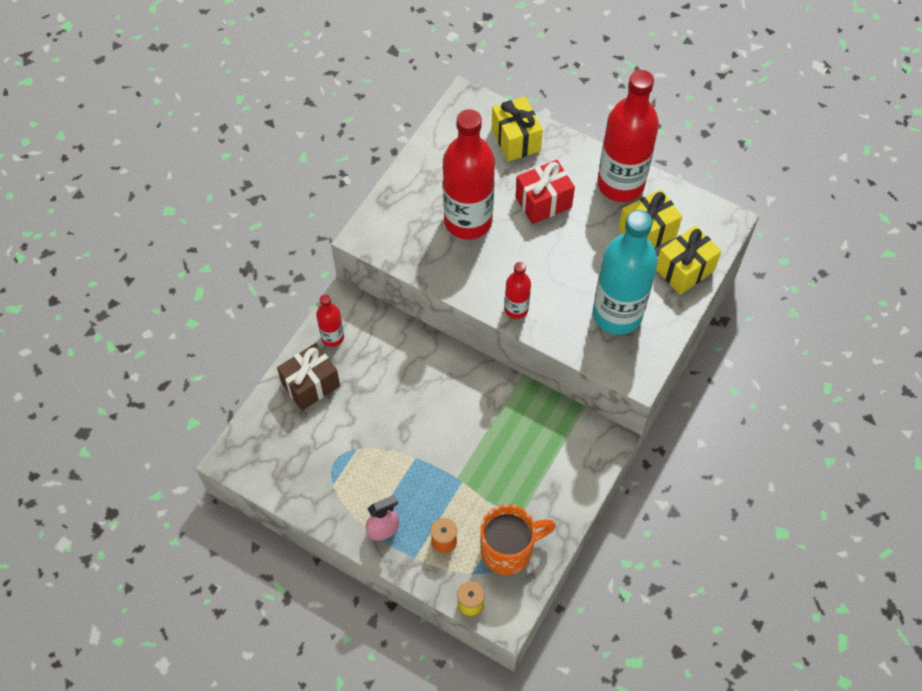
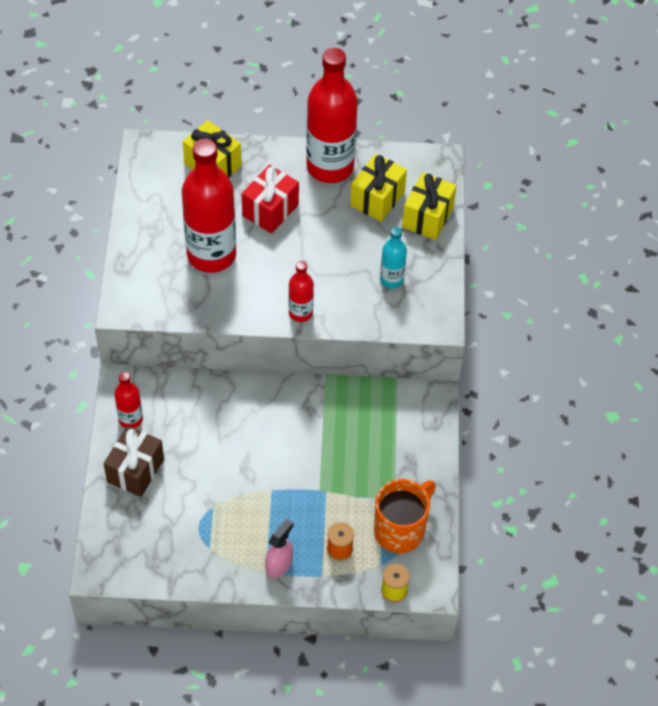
camera: 30 degrees left, 5 degrees down
turquoise bottle [593,210,658,335] -> turquoise bottle [380,227,407,288], size x0.48

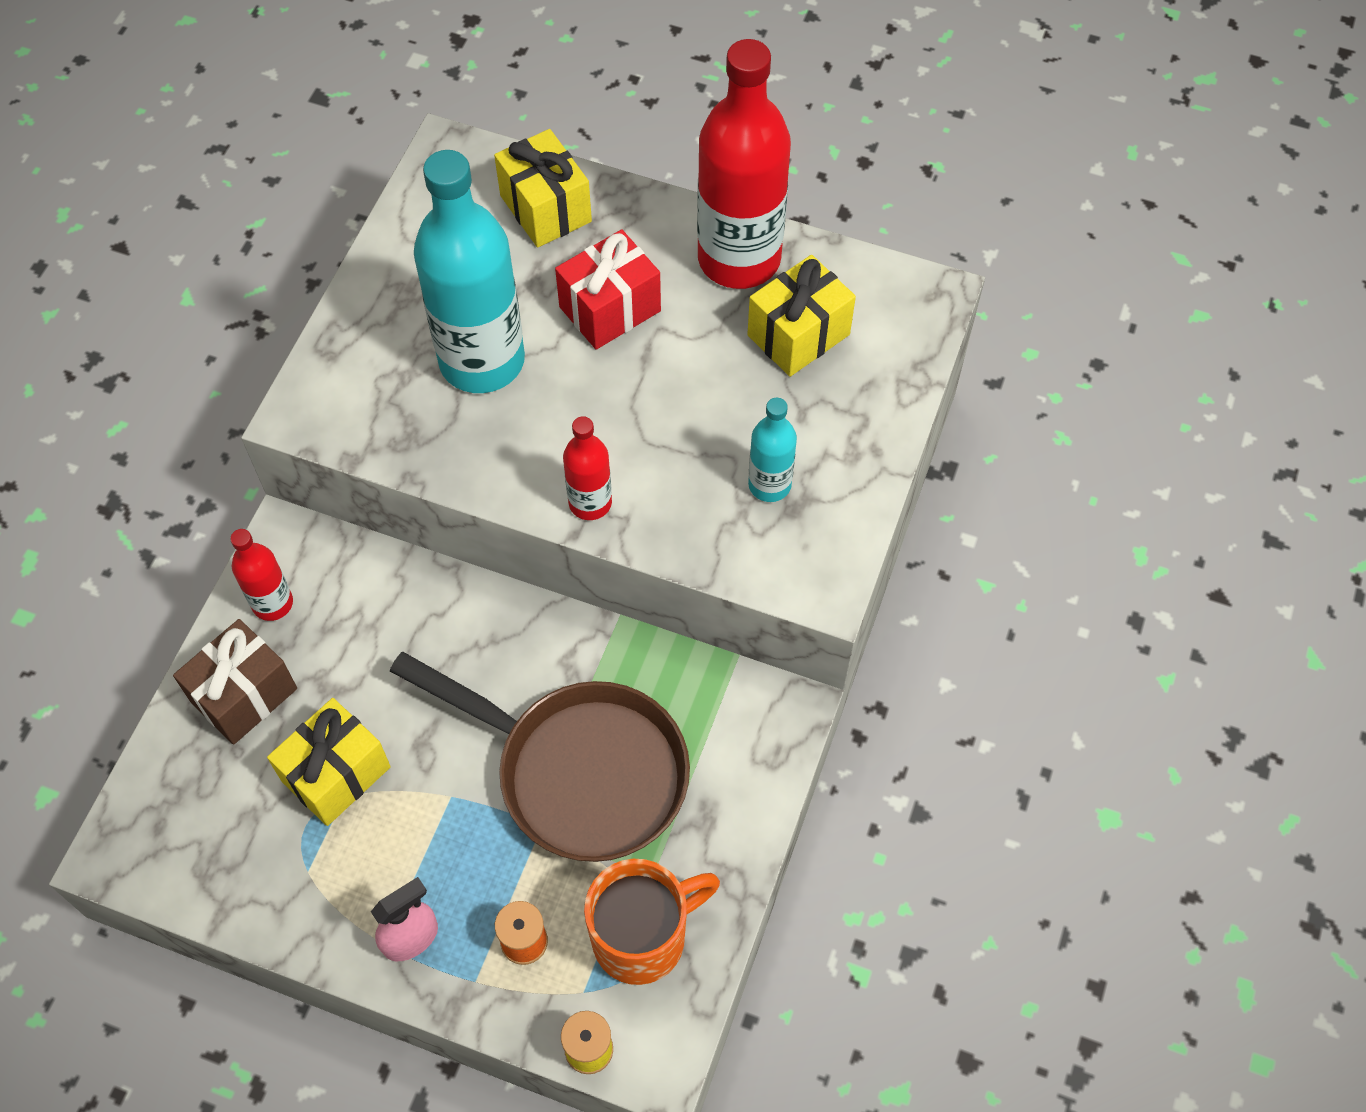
camera: 20 degrees right, 5 degrees up
red bottle [182,139,236,273] -> turquoise bottle [414,150,525,393]
yellow gift [402,172,457,240] -> yellow gift moved to [267,698,391,826]
none -> brown pan [390,652,690,862]

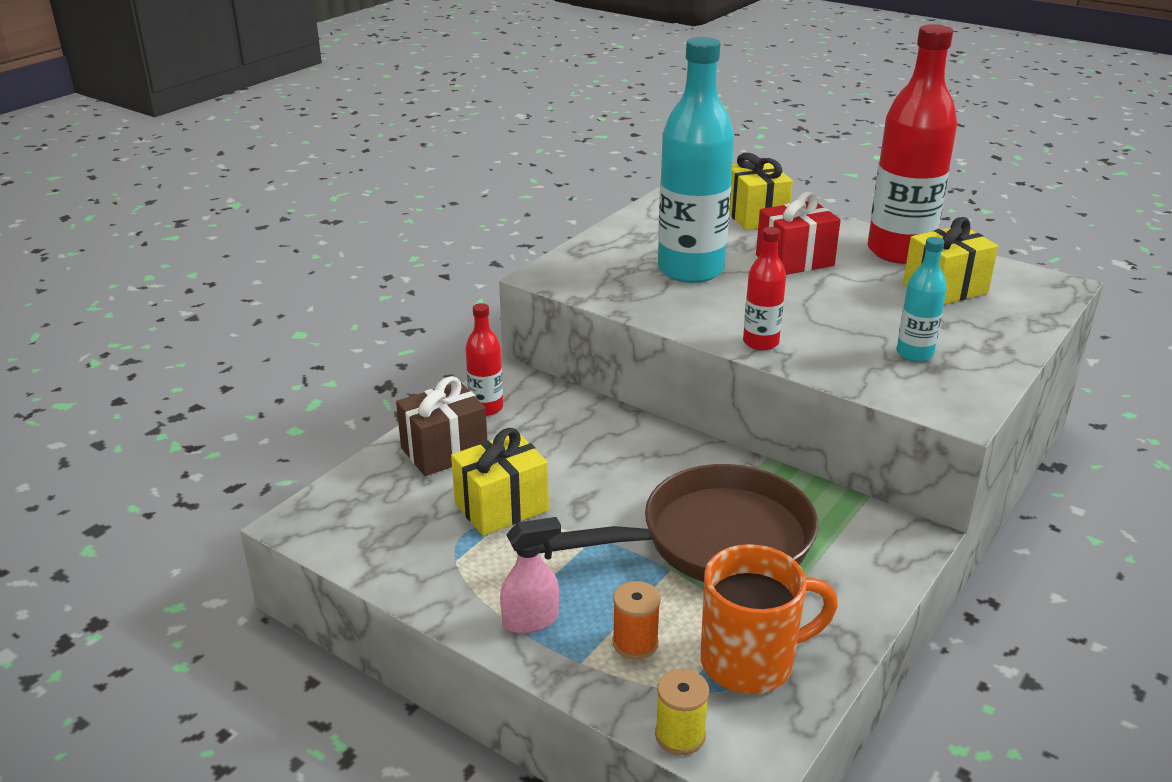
camera: 15 degrees right, 30 degrees down
brown pan [390,652,690,862] -> brown pan turned 60 degrees counterclockwise [539,464,818,582]

